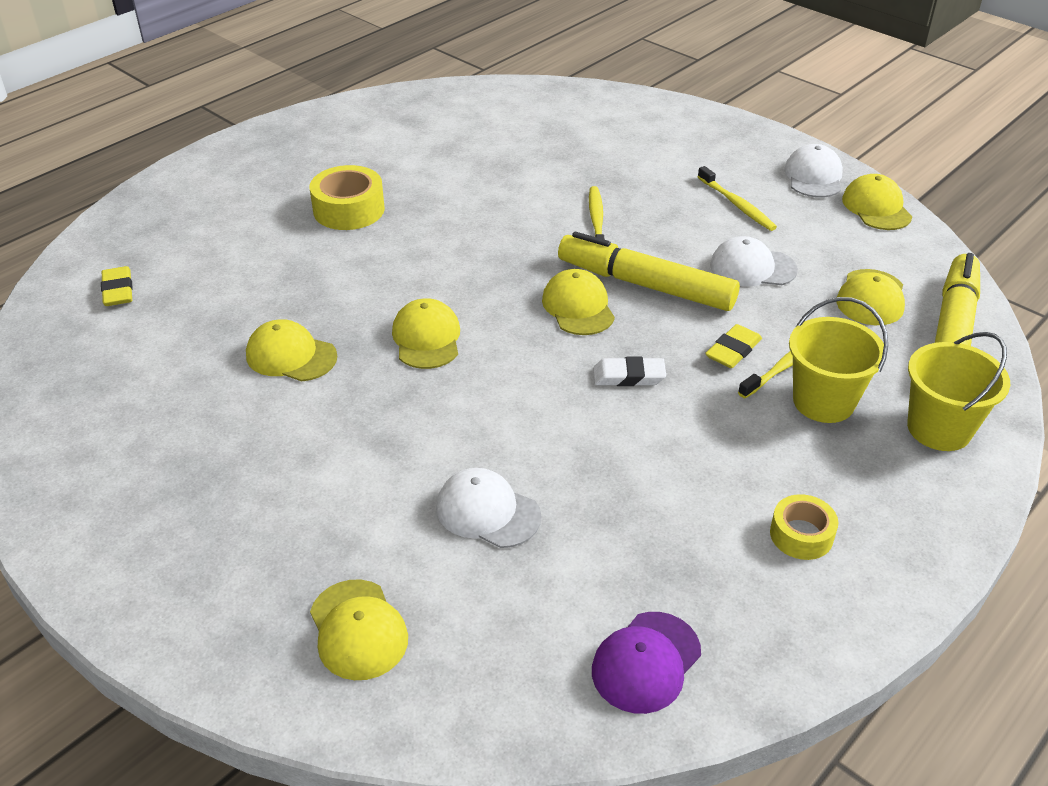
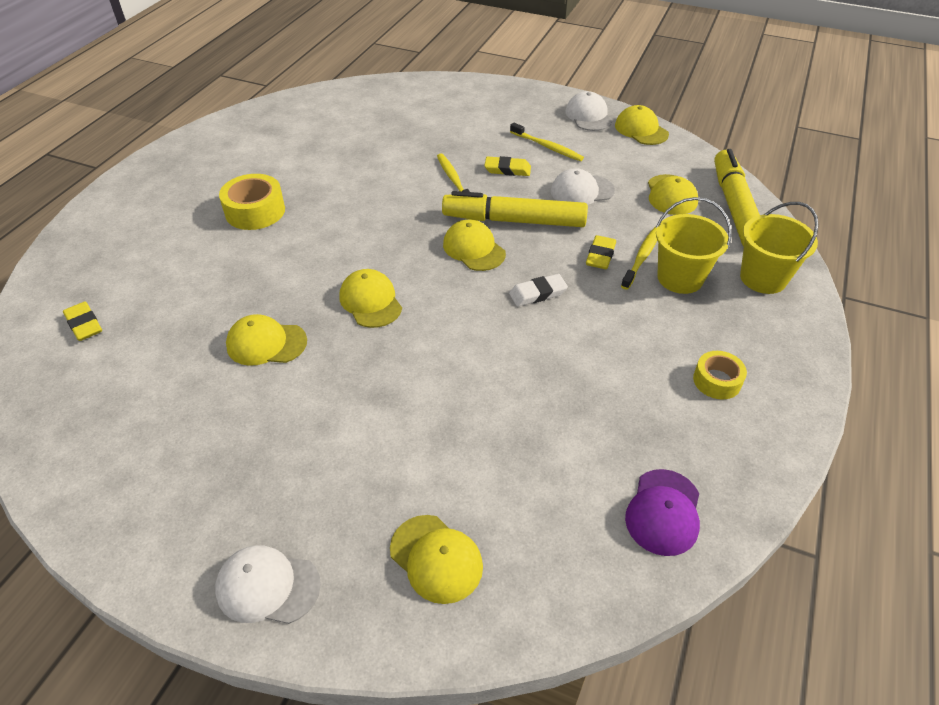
camera: 20 degrees left, 5 degrees up
white cap [436,468,541,548] -> white cap moved to [215,545,321,624]
none -> yellow eraser [484,156,531,176]

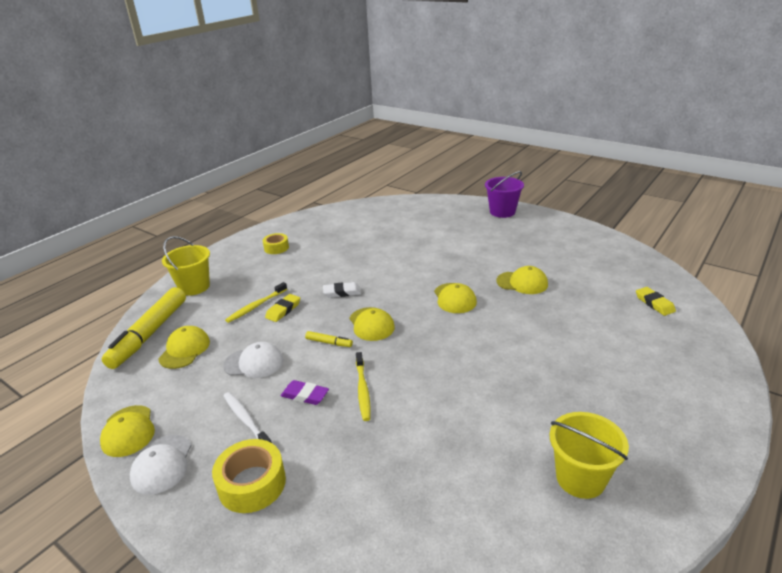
camera: 165 degrees left, 15 degrees down
white cap [215,545,321,624] -> purple bucket [485,171,524,218]
yellow tape [219,174,285,230] -> yellow tape moved to [212,439,286,513]
yellow cap [390,515,483,604] -> none
yellow marker [442,191,588,227] -> yellow marker [305,331,353,347], size x0.41
yellow eraser [484,156,531,176] -> purple eraser [281,380,329,405]
yellow toothbrush [510,123,584,161] -> white toothbrush [224,392,272,443]
purple cap [625,469,700,556] -> none
yellow bucket [656,197,732,294] -> yellow bucket moved to [550,412,629,499]

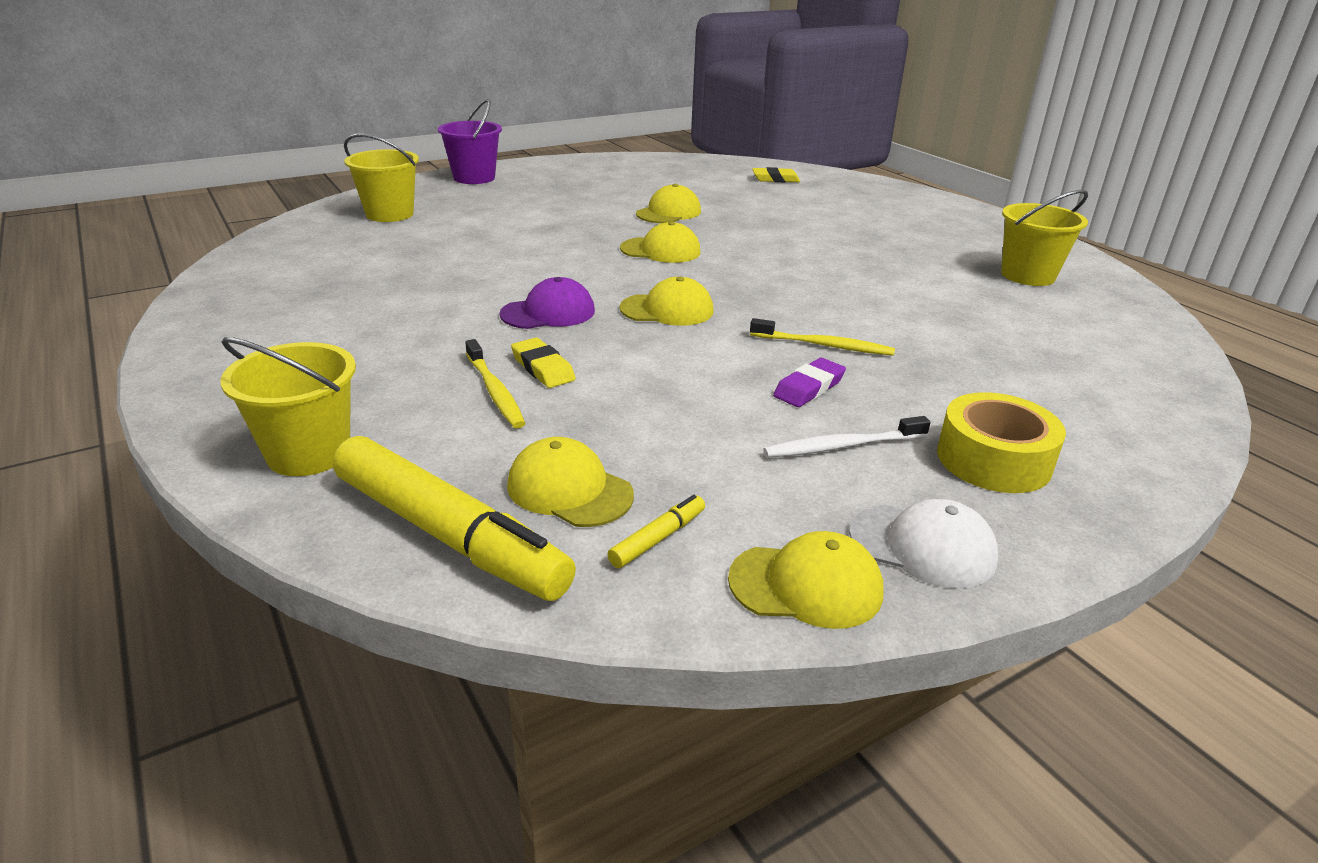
camera: 70 degrees left, 0 degrees up
white cap [223,342,283,378] -> none
yellow tape [262,233,289,254] -> none
yellow marker [305,331,353,347] -> yellow marker moved to [607,495,705,568]
white eraser [323,282,361,298] -> purple cap [499,277,595,329]
none -> yellow bucket [344,134,419,222]

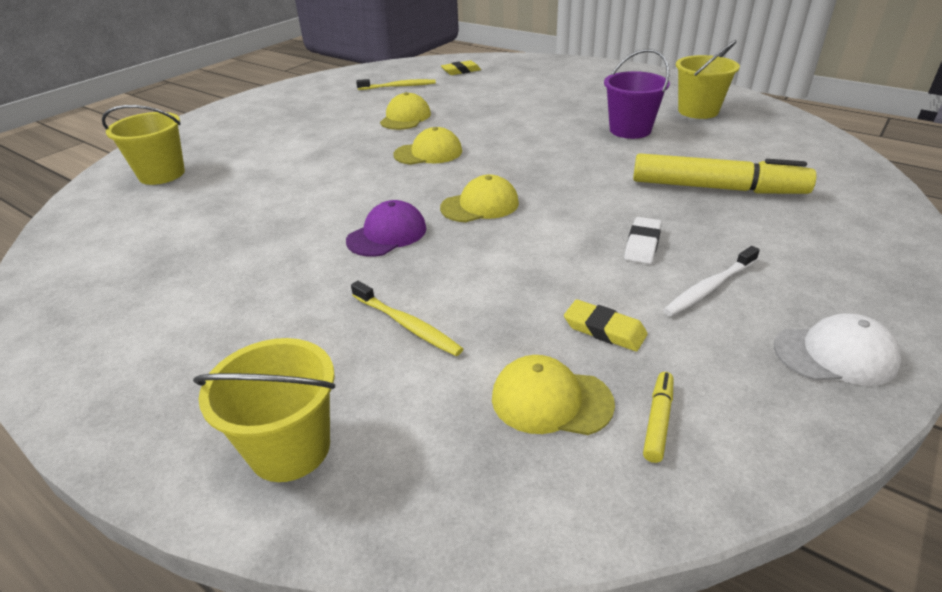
camera: 20 degrees left, 5 degrees up
yellow marker [333,436,576,601] -> yellow marker moved to [633,153,817,194]
purple bucket [438,99,502,184] -> purple bucket moved to [604,49,670,139]
yellow eraser [511,338,576,388] -> yellow eraser moved to [564,300,648,351]
yellow cap [728,531,884,629] -> none
yellow toothbrush [750,318,895,356] -> yellow toothbrush moved to [356,79,436,90]
purple eraser [773,358,846,407] -> white eraser [624,217,662,264]
yellow tape [937,392,1066,493] -> none

